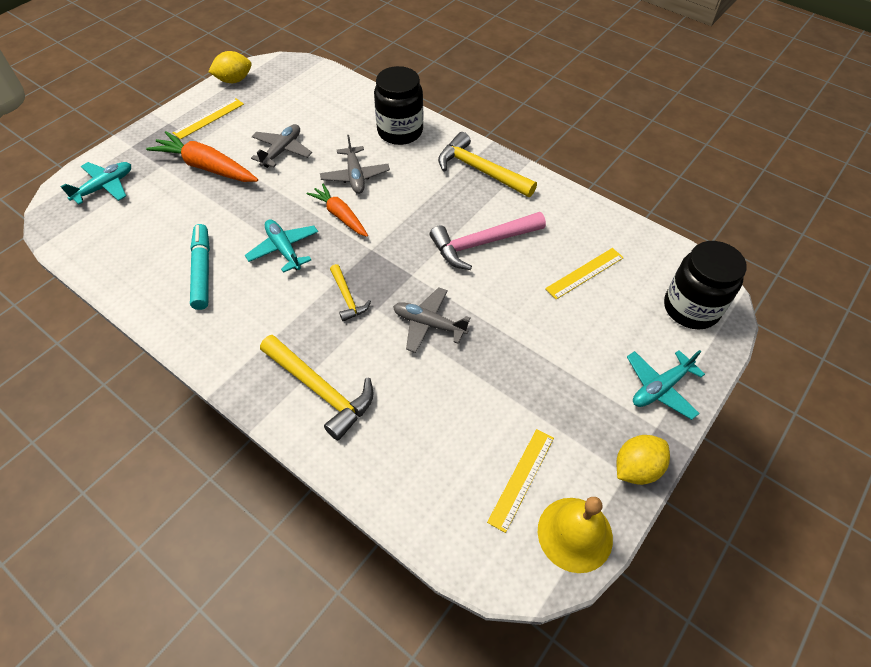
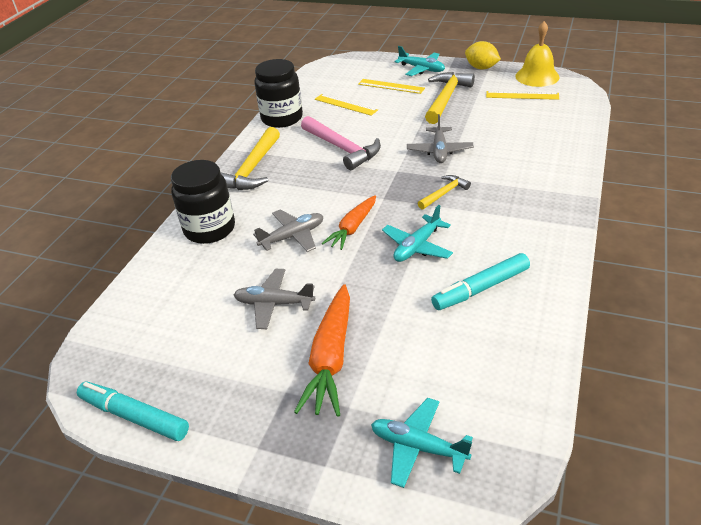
camera: 105 degrees left, 15 degrees down
yellow ruler [172,98,244,140] -> yellow ruler moved to [358,79,425,94]
yellow lemon [208,51,252,83] -> turquoise marker [77,381,189,441]
yellow hammer [260,335,373,440] -> yellow hammer moved to [425,72,475,124]
black jar [664,241,747,329] -> black jar moved to [254,59,303,128]

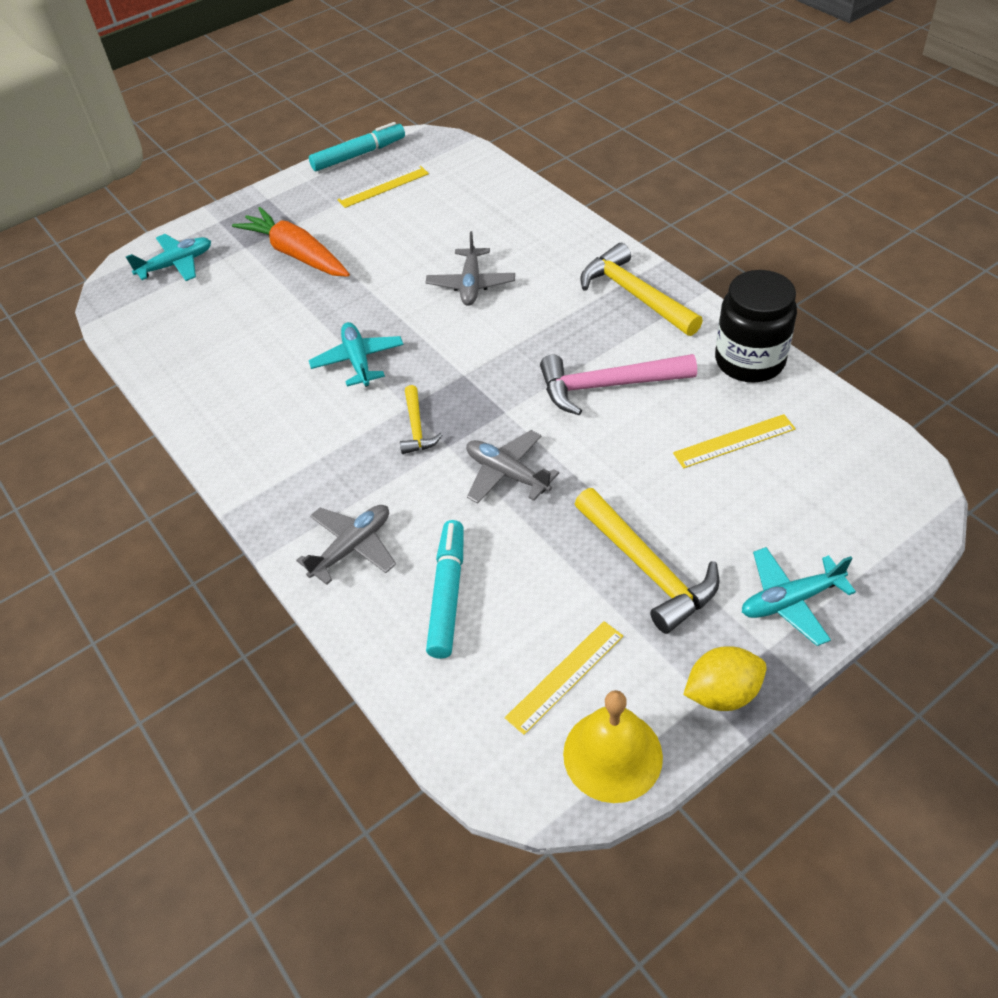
camera: 125 degrees right, 10 degrees up
black jar [171,160,235,244] -> none
grey plane [234,269,315,329] -> grey plane moved to [296,505,396,585]
orange carrot [322,195,376,250] -> none
yellow ruler [358,79,425,94] -> yellow ruler moved to [337,166,429,208]
turquoise marker [431,253,530,310] -> turquoise marker moved to [426,520,464,659]

